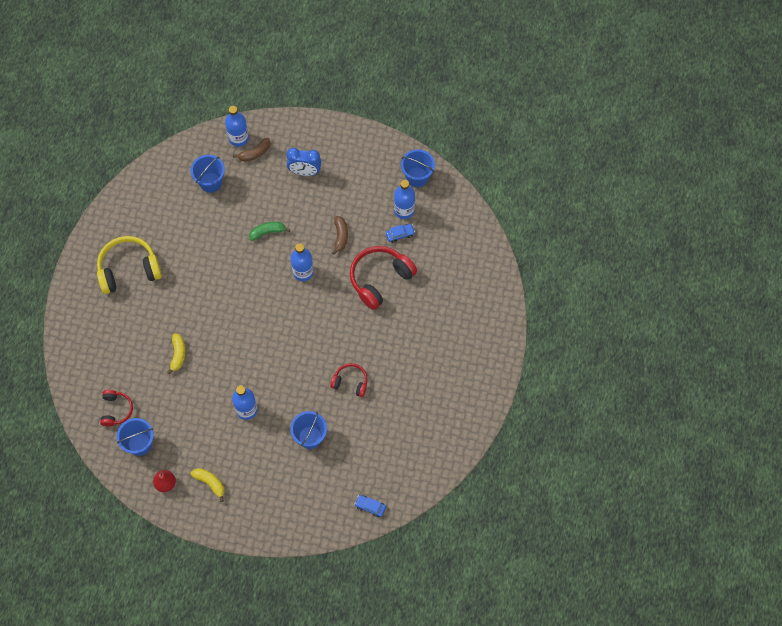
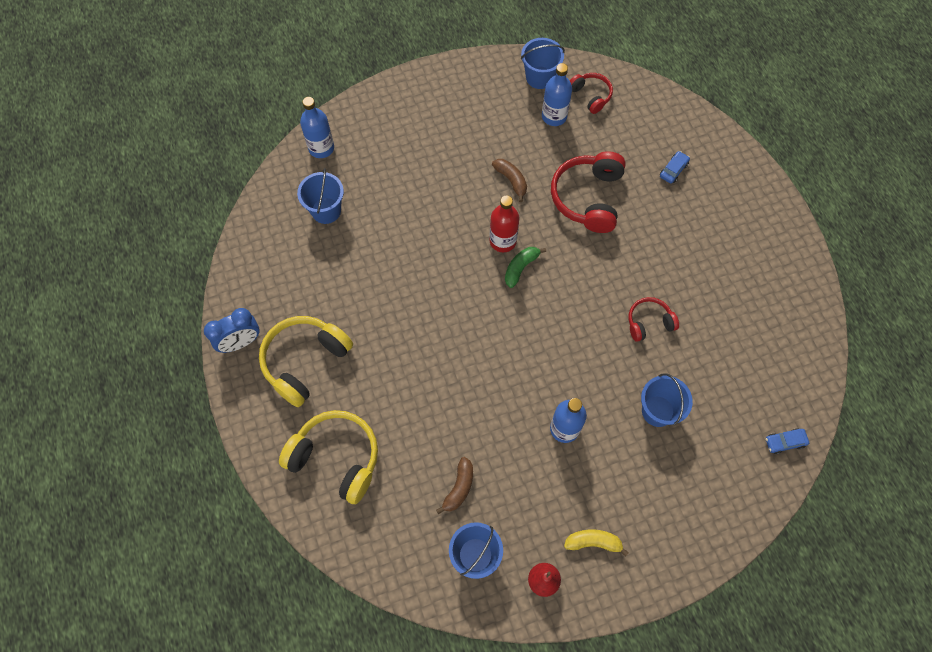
camera: 35 degrees left, 0 degrees up
red headphones [100,390,133,427] -> red headphones moved to [570,73,613,114]
yellow banana [167,333,185,375] -> none
brown banana [233,138,270,162] -> brown banana moved to [436,457,473,514]
green banana [249,222,290,241] -> green banana moved to [505,247,546,288]
blue clock [286,148,321,176] -> blue clock moved to [204,308,259,353]
blue bottle [291,243,314,281] -> red bottle [490,195,519,252]
blue car [386,224,415,243] -> blue car moved to [660,151,690,184]
none -> yellow headphones [279,410,378,504]

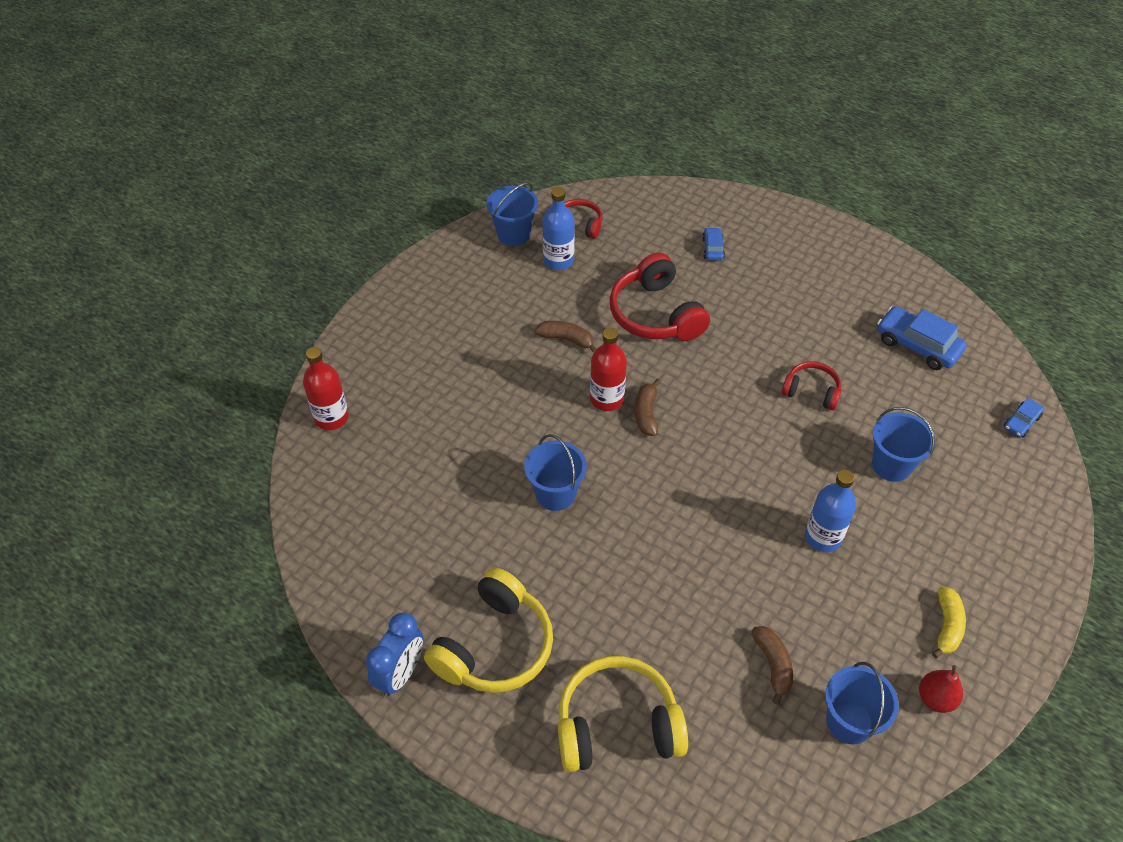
camera: 35 degrees left, 15 degrees down
yellow headphones [259,316,353,407] -> yellow headphones turned 150 degrees counterclockwise [424,567,553,693]
blue bucket [297,168,344,224] -> blue bucket moved to [524,434,587,511]
blue bottle [300,97,334,158] -> red bottle [303,347,349,430]
green banana [505,247,546,288] -> brown banana [635,379,661,436]
yellow banana [564,529,629,557] -> yellow banana turned 135 degrees clockwise [932,586,966,658]
red headphones [629,297,679,342] -> red headphones turned 75 degrees clockwise [782,361,841,410]
none -> blue car [877,306,967,370]

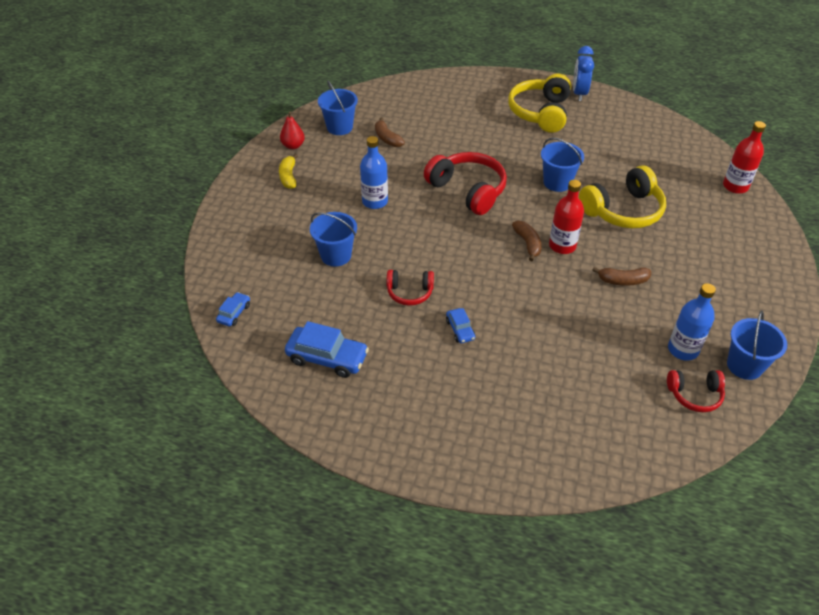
camera: 160 degrees right, 5 degrees down
yellow headphones [558,656,688,772] -> yellow headphones moved to [579,166,666,228]
red headphones [610,253,710,341] -> red headphones moved to [424,152,507,215]
blue car [702,227,725,261] -> blue car moved to [446,308,475,343]

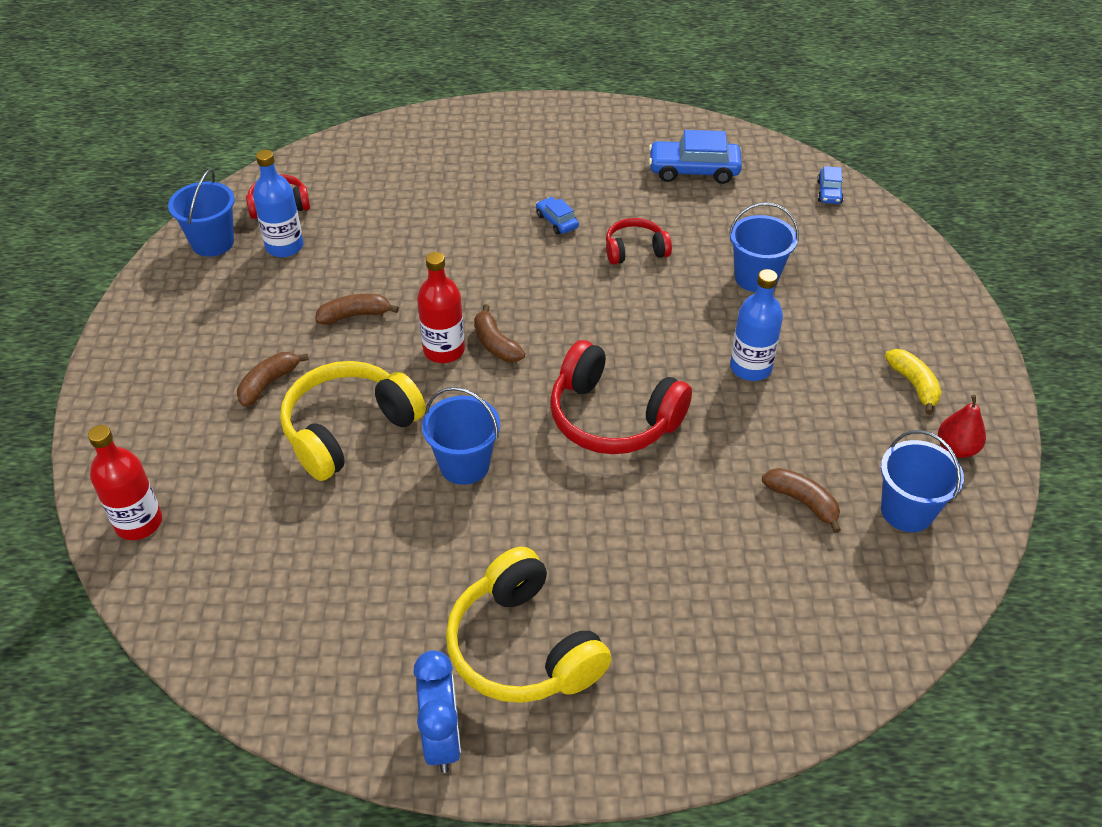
camera: 165 degrees right, 0 degrees up
yellow headphones [508,74,571,133] -> yellow headphones turned 150 degrees clockwise [446,547,612,703]
none -> brown banana [237,352,309,407]

